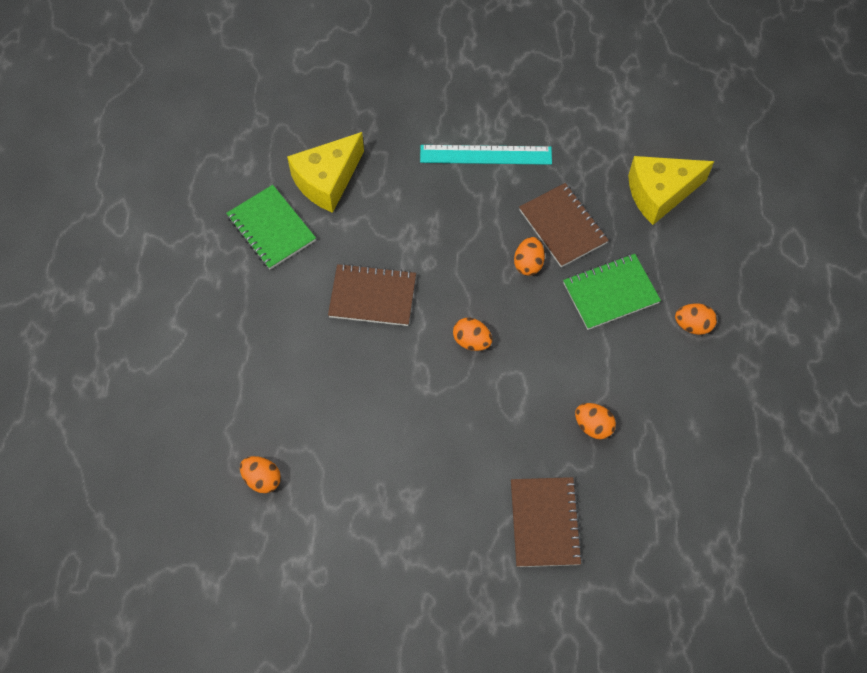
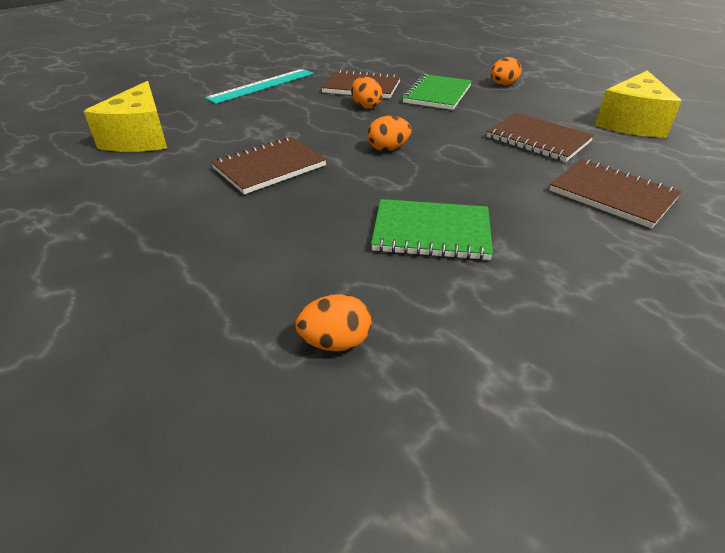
camera: 45 degrees left, 25 degrees down
green notebook [226,185,316,269] -> green notebook moved to [371,199,493,260]
orange egg [575,403,616,439] -> brown notebook [487,113,594,162]
yellow cheese [628,156,714,225] -> yellow cheese moved to [595,70,682,138]

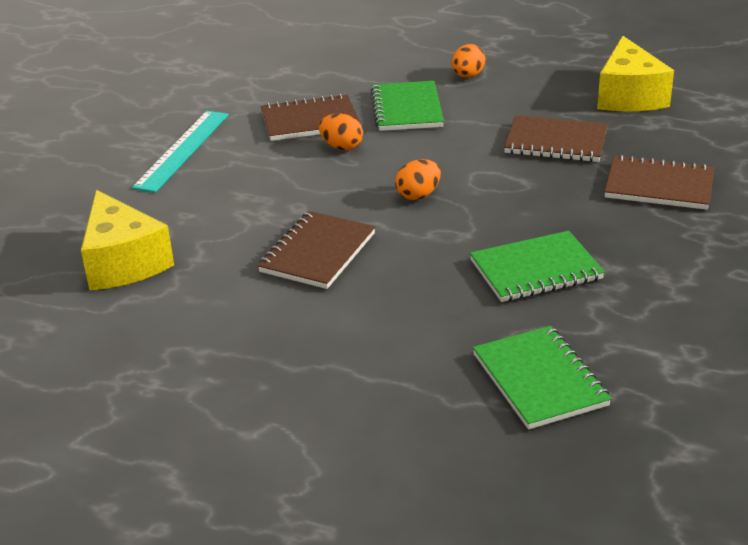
camera: 25 degrees left, 5 degrees down
orange egg [295,294,371,351] -> green notebook [473,326,612,430]

